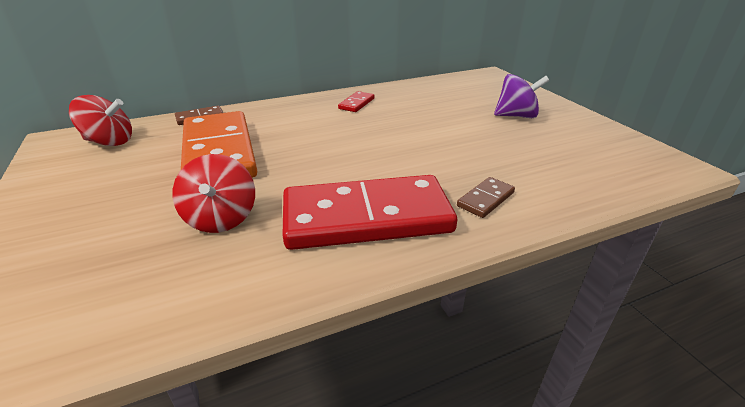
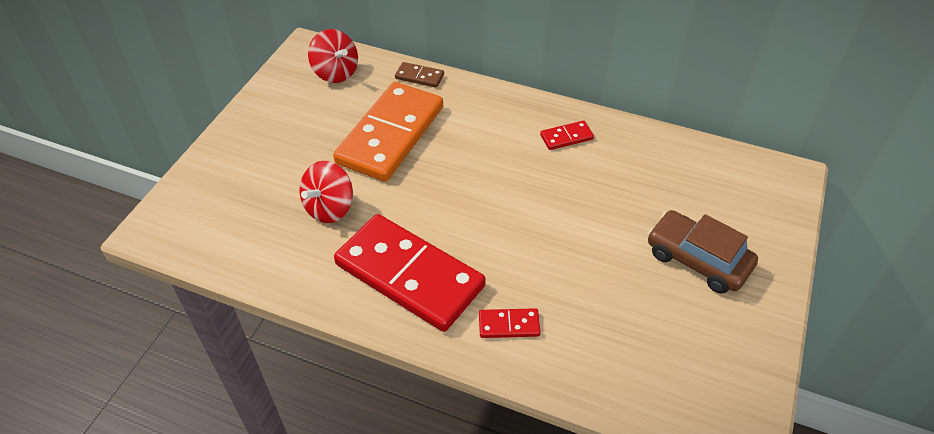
camera: 45 degrees right, 15 degrees up
brown domino [457,177,515,218] -> red domino [479,308,540,338]
purple spinning top [494,74,549,118] -> brown car [648,210,758,294]

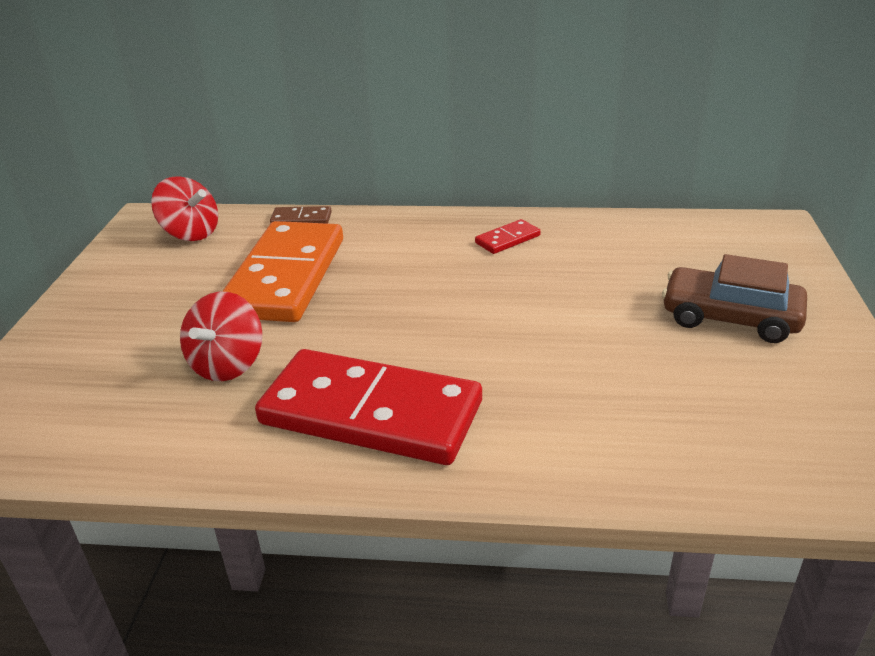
camera: 15 degrees left, 15 degrees down
red domino [479,308,540,338] -> none

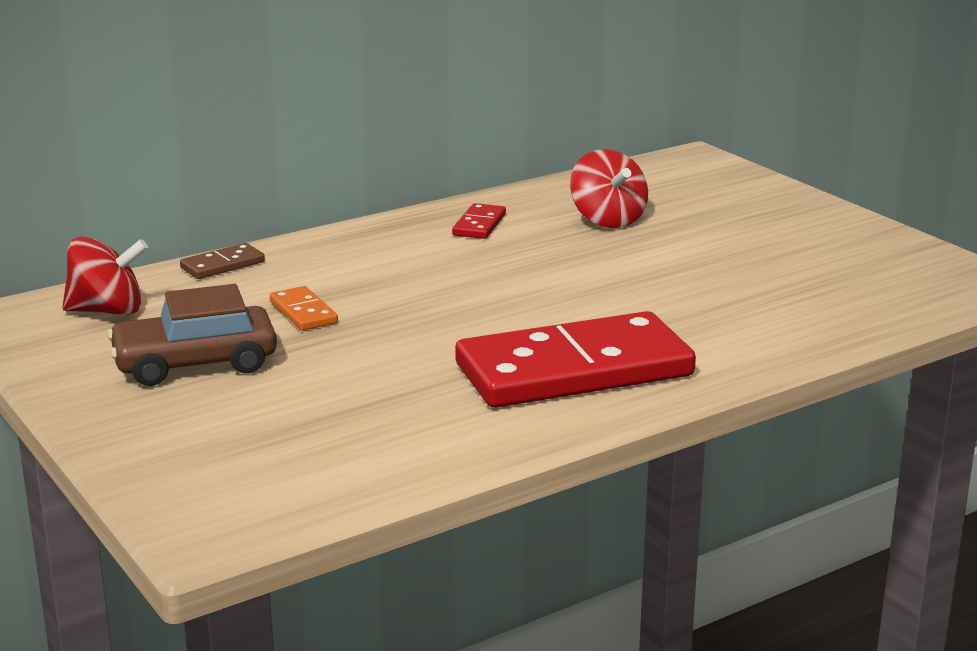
camera: 40 degrees left, 10 degrees down
red spinning top [180,292,262,381] -> red spinning top moved to [570,149,648,228]
orange domino [222,221,343,322] -> orange domino [270,286,338,331], size x0.40
brown car [662,254,807,343] -> brown car moved to [107,284,277,386]

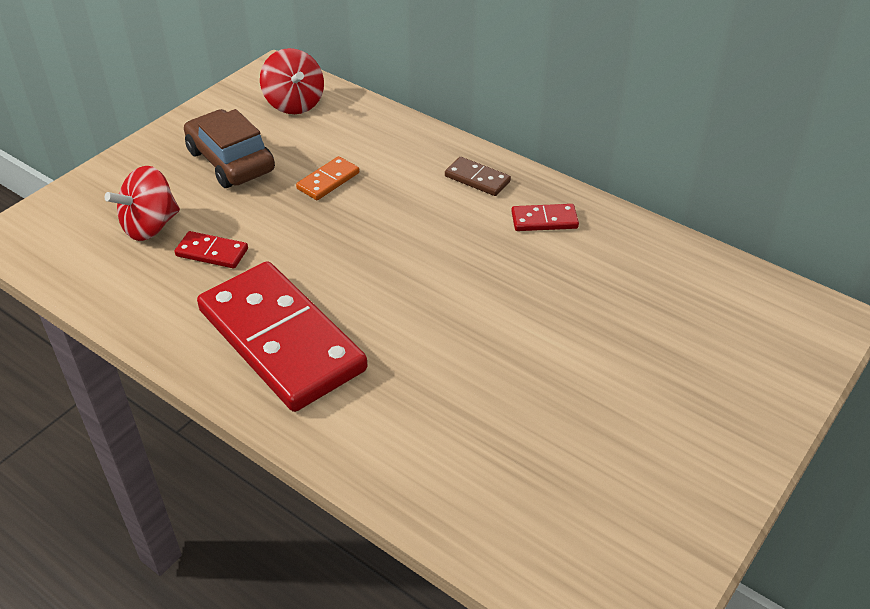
camera: 70 degrees right, 20 degrees up
brown domino [180,243,265,279] -> brown domino moved to [445,157,511,196]
red spinning top [570,149,648,228] -> red spinning top moved to [105,166,180,241]
none -> red domino [174,231,248,269]

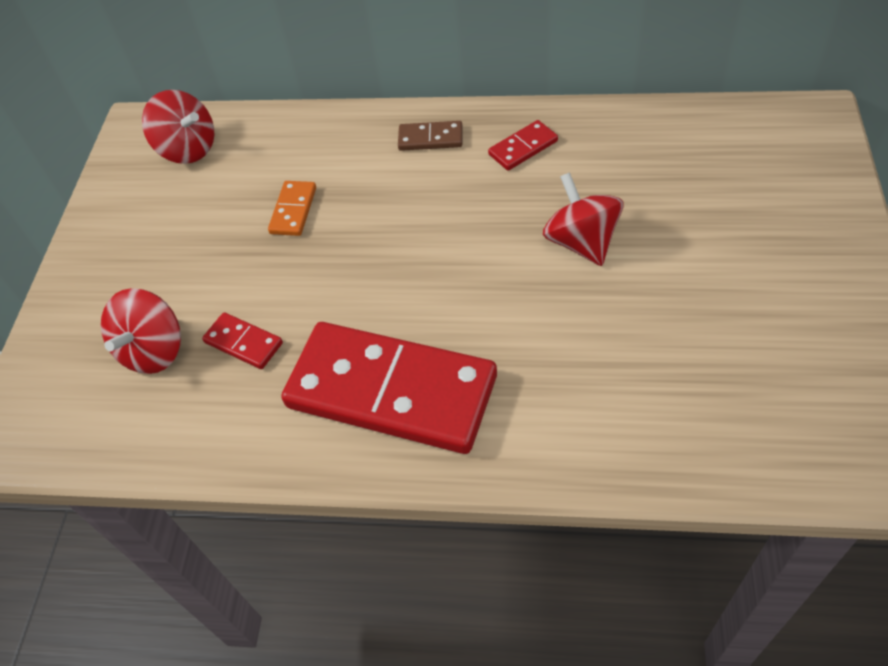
camera: 25 degrees left, 10 degrees up
red domino [174,231,248,269] -> red domino turned 45 degrees clockwise [202,312,283,369]
brown car [184,109,275,188] -> none
none -> red spinning top [543,172,624,266]

